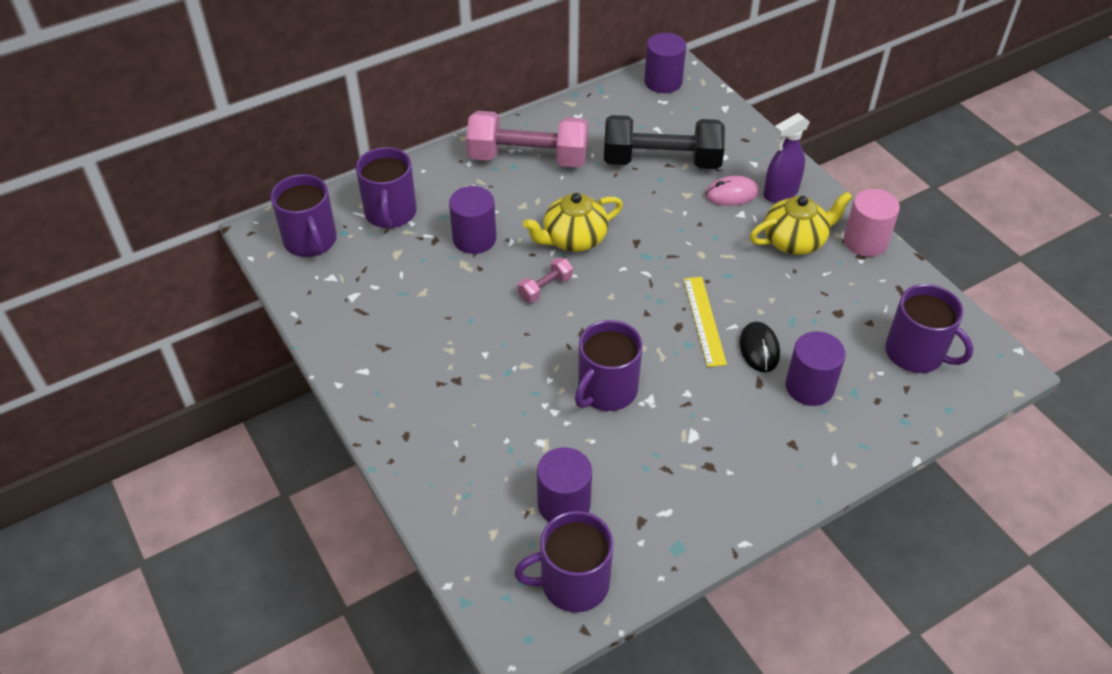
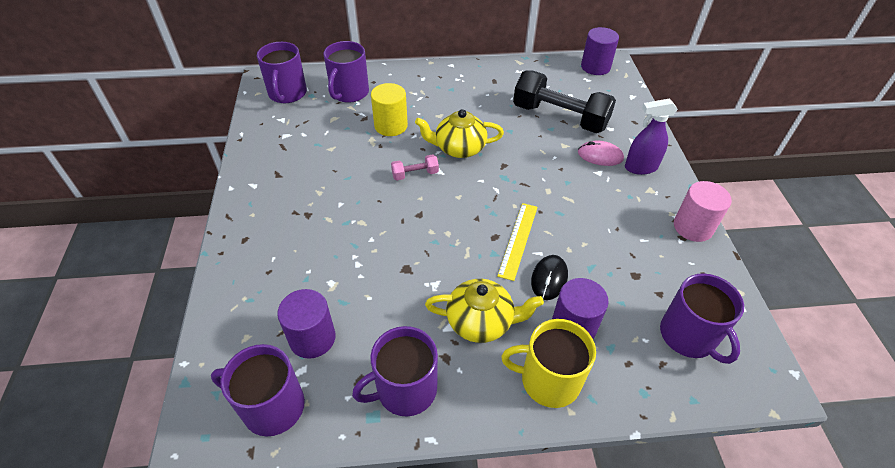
camera: 25 degrees right, 0 degrees up
purple cylinder [449,186,496,254] -> yellow cylinder [371,83,408,136]
pink dumbbell [466,111,588,167] -> none
purple mug [575,320,643,411] -> purple mug moved to [352,326,438,417]
yellow teapot [750,191,853,255] -> yellow teapot moved to [425,279,544,343]
none -> yellow mug [501,319,596,408]

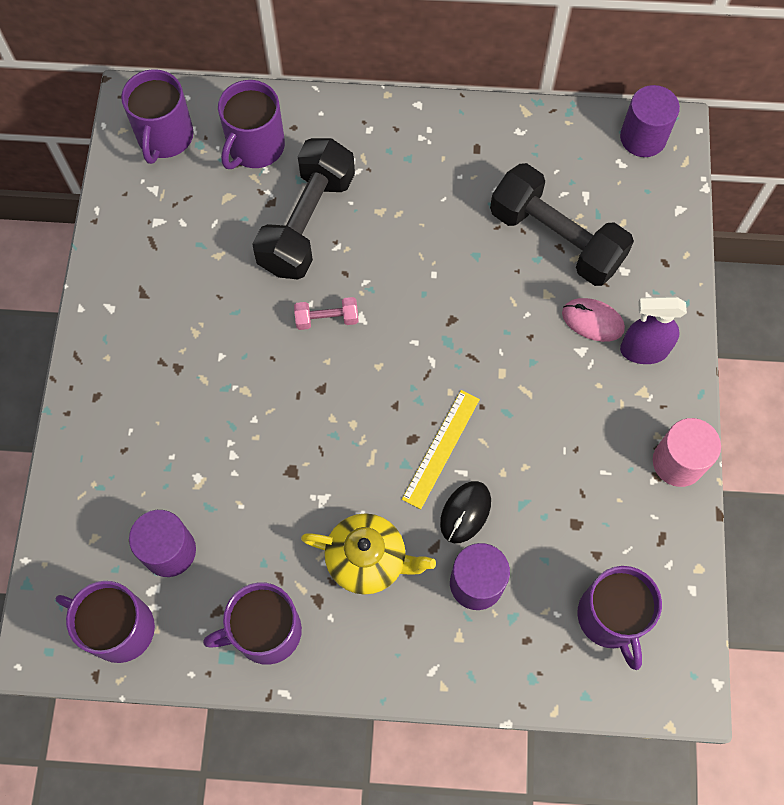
camera: 10 degrees right, 20 degrees up
yellow cylinder [371,83,408,136] -> black dumbbell [252,138,355,279]
yellow teapot [415,109,504,158] -> none
yellow mug [501,319,596,408] -> none

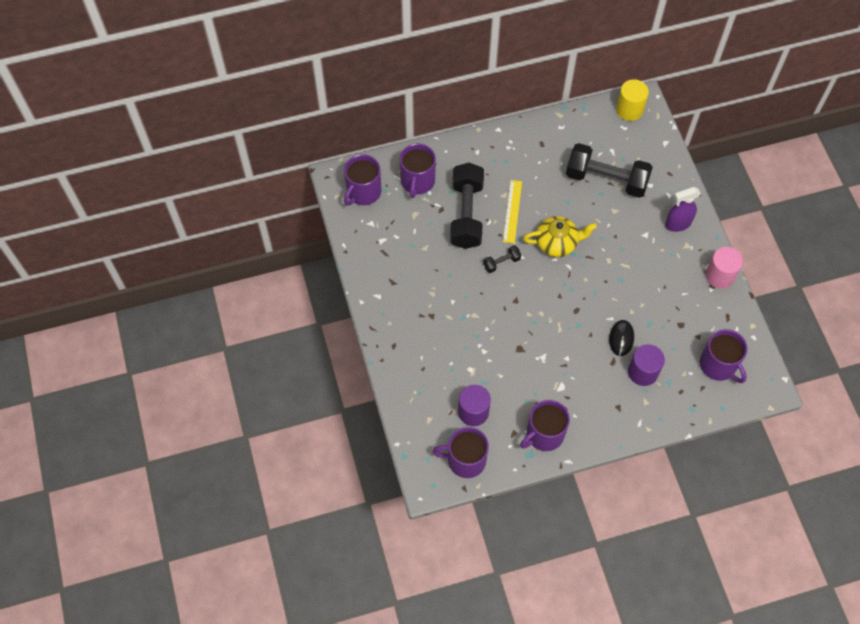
camera: 20 degrees left, 5 degrees down
purple mug [121,69,194,164] -> purple mug turned 45 degrees clockwise [344,154,381,206]
pink dumbbell [294,297,359,330] -> black dumbbell [483,245,521,273]
yellow teapot [301,513,436,595] -> yellow teapot moved to [523,216,597,257]
yellow ruler [402,390,480,509] -> yellow ruler moved to [503,180,522,243]
pink mouse [562,298,625,342] -> none
purple cylinder [620,85,680,157] -> yellow cylinder [616,79,649,121]

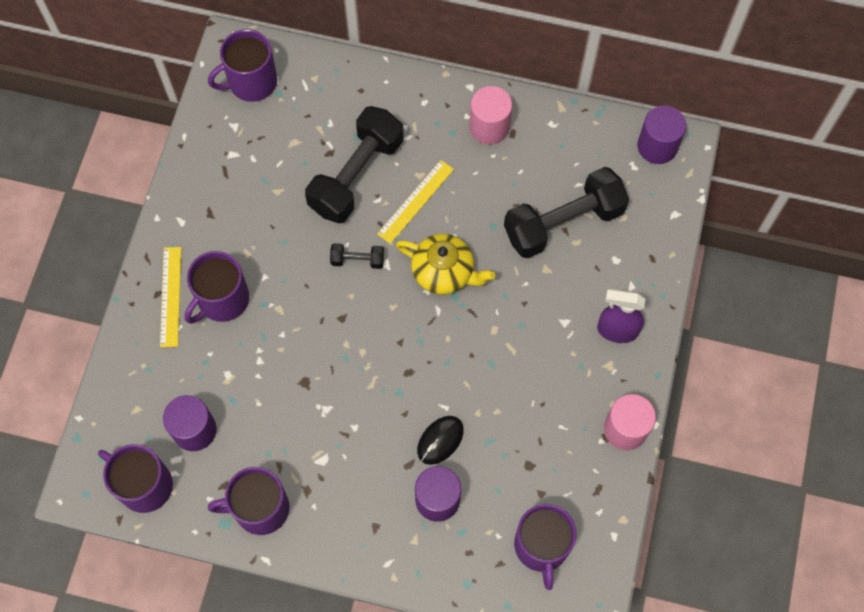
camera: 30 degrees right, 5 degrees up
purple mug [400,143,436,198] -> purple mug moved to [184,251,249,324]
black dumbbell [566,143,653,198] -> black dumbbell turned 75 degrees counterclockwise [504,167,629,258]
yellow cylinder [616,79,649,121] -> purple cylinder [637,106,686,164]
none -> yellow ruler [160,247,181,347]
none -> pink cylinder [469,86,512,145]

